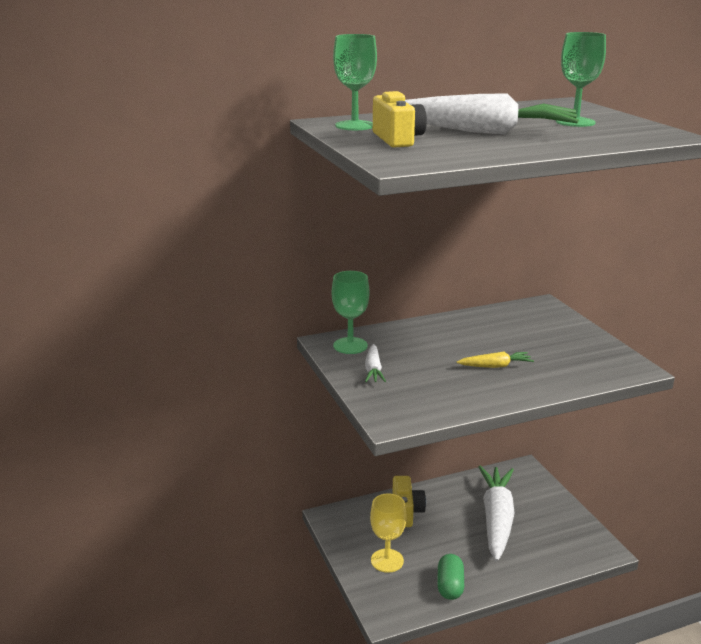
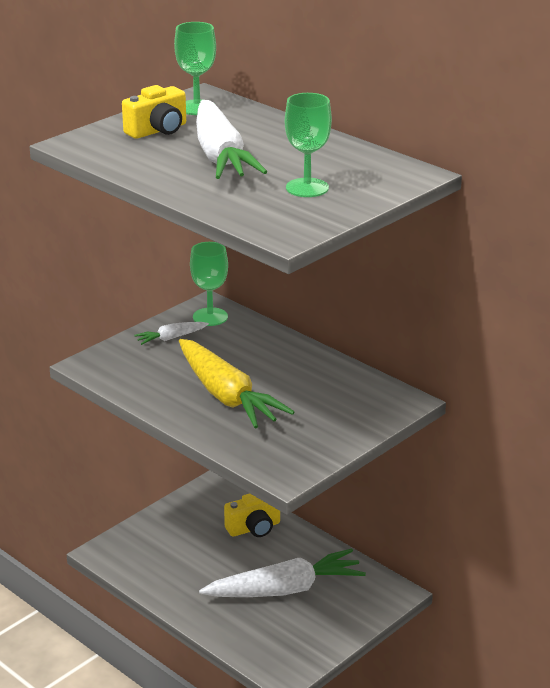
camera: 65 degrees right, 5 degrees up
yellow goblet [370,493,406,573] -> none
green capsule [437,554,464,600] -> none
yellow carrot [457,352,534,368] -> yellow carrot [179,339,294,429], size x2.21

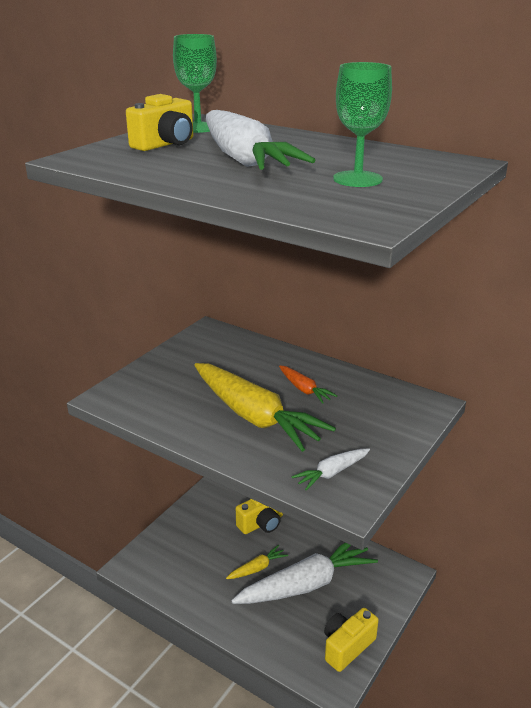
camera: 10 degrees left, 0 degrees up
white carrot [134,322,209,345] -> white carrot moved to [291,448,370,491]
green goblet [190,242,228,326] -> none
none -> yellow carrot [226,545,288,579]
none -> orange carrot [279,365,337,404]
none -> yellow camera [324,608,379,672]

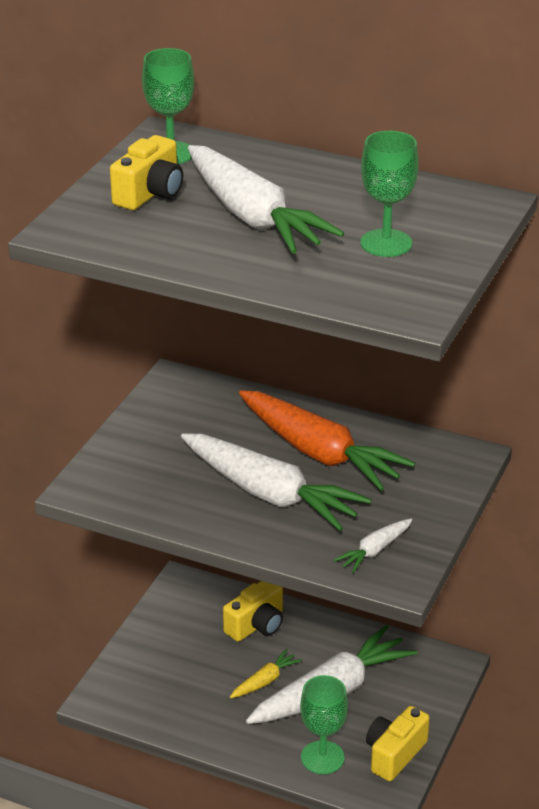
camera: 10 degrees left, 5 degrees up
yellow carrot [194,363,336,452] -> white carrot [181,433,371,531]
orange carrot [279,365,337,404] -> orange carrot [239,390,415,491], size x2.21
none -> green goblet [300,675,348,774]

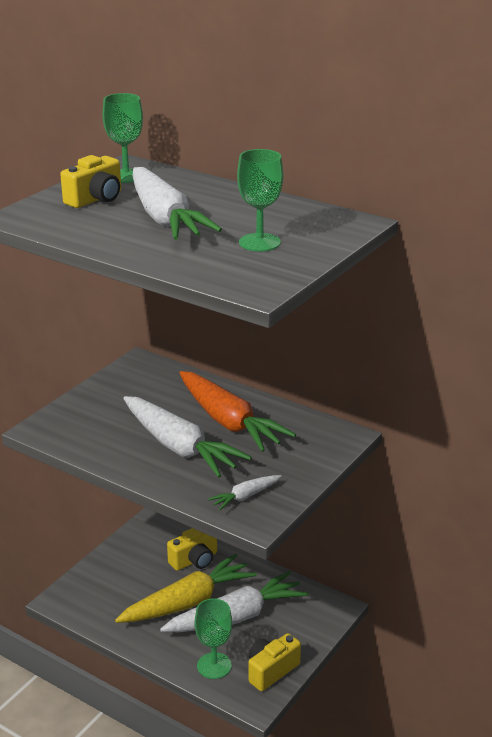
camera: 10 degrees right, 5 degrees down
yellow carrot [230,649,302,698] -> yellow carrot [115,554,257,623], size x2.21

